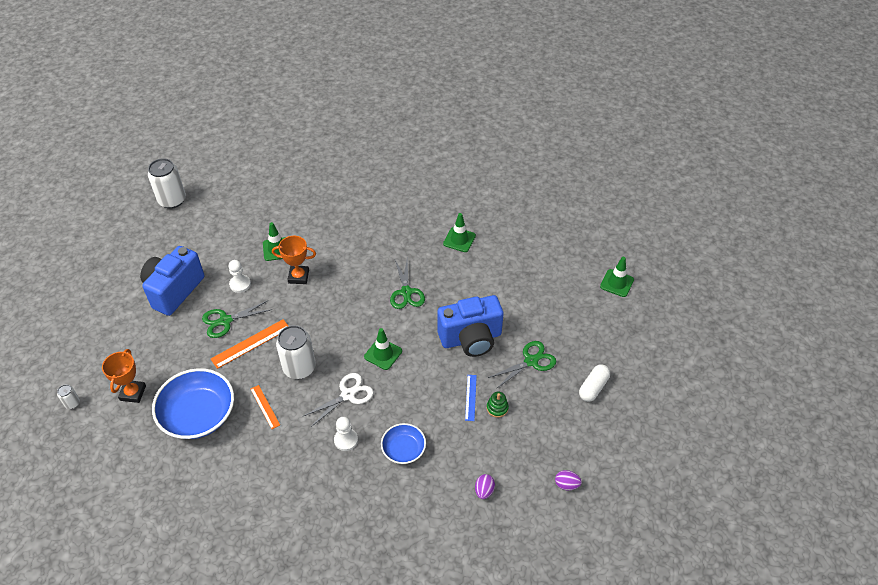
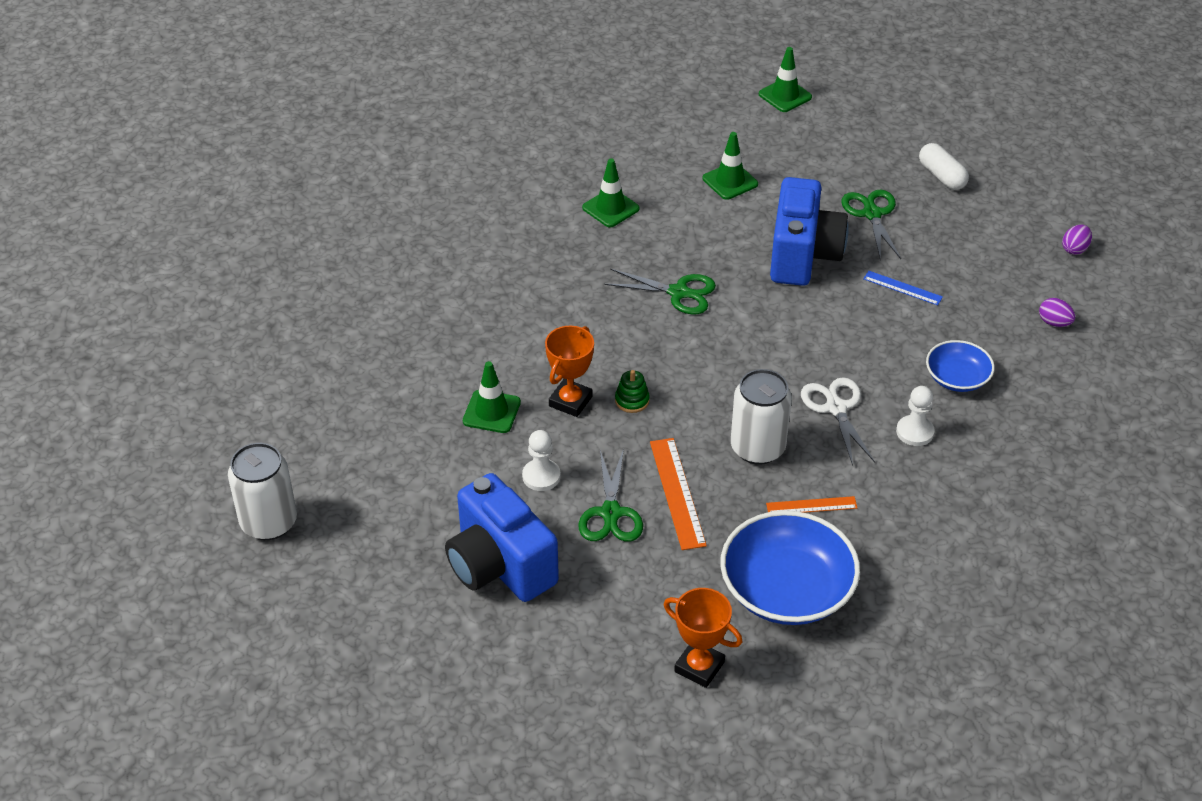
camera: 65 degrees left, 5 degrees down
white can [57,385,80,409] -> none
green traffic cone [364,328,402,370] -> green traffic cone moved to [703,132,758,200]
green stacking toy [487,392,509,418] -> green stacking toy moved to [615,370,650,413]

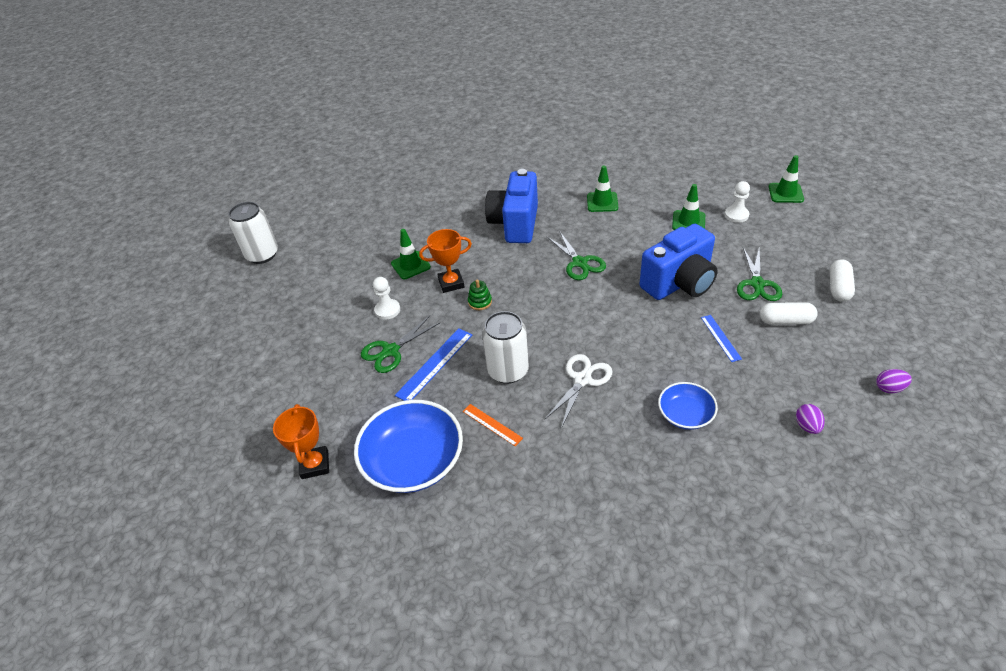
camera: 50 degrees right, 0 degrees up
blue camera [445,473,559,602] -> blue camera moved to [485,169,538,243]
orange ruler [650,438,707,550] -> blue ruler [395,328,472,401]
green scissors [841,190,901,260] -> green scissors turned 150 degrees clockwise [737,247,782,301]
white pawn [896,386,935,446] -> white pawn moved to [725,181,750,223]
none -> white capsule [760,302,818,325]

